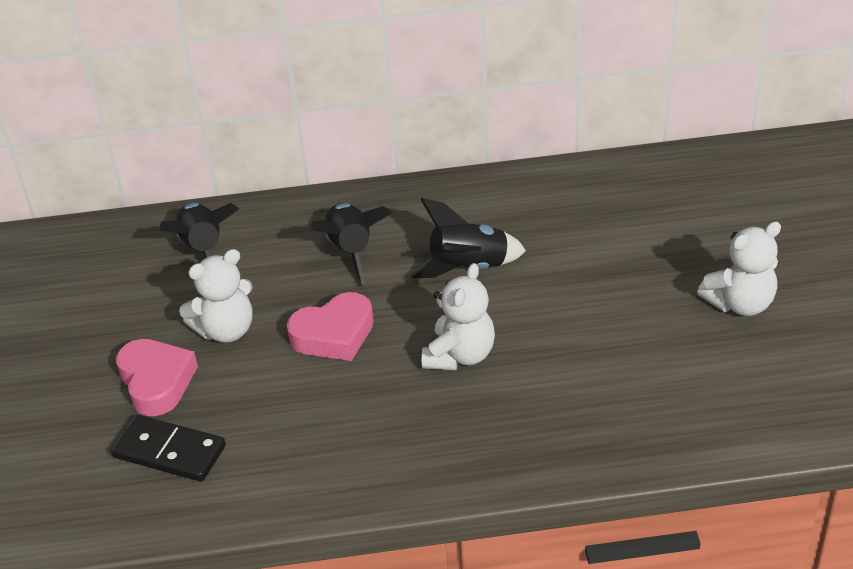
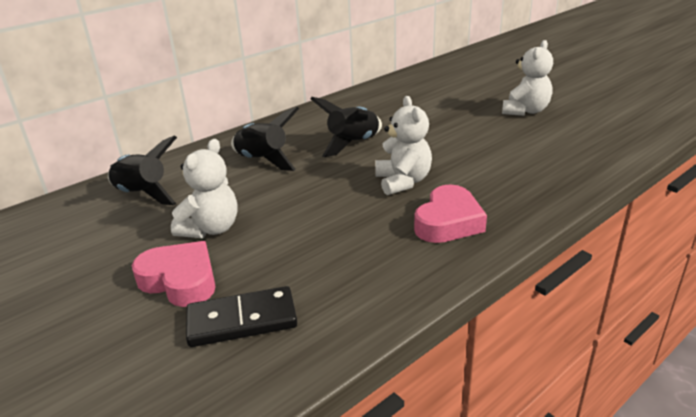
camera: 35 degrees left, 10 degrees down
pink heart [287,292,374,361] -> pink heart moved to [414,185,487,243]

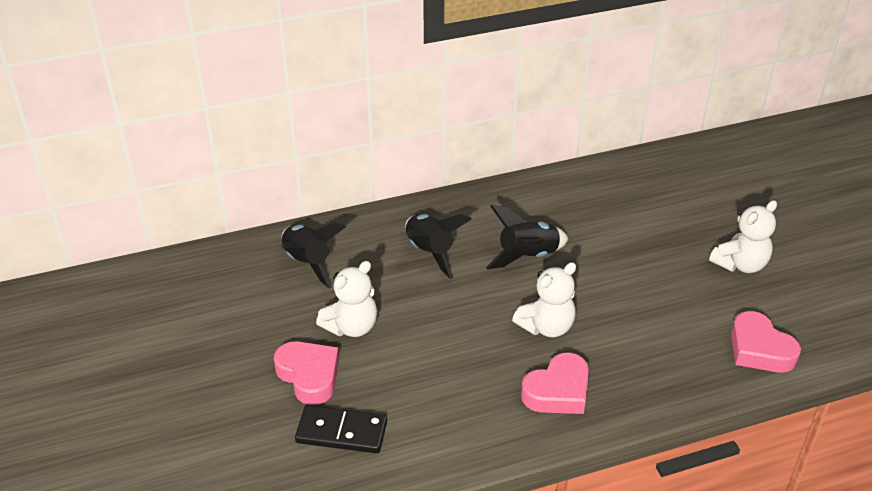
camera: 20 degrees right, 10 degrees up
white teddy bear [375,96,432,195] -> white teddy bear turned 45 degrees clockwise [512,262,576,338]
none -> pink heart [731,311,801,373]

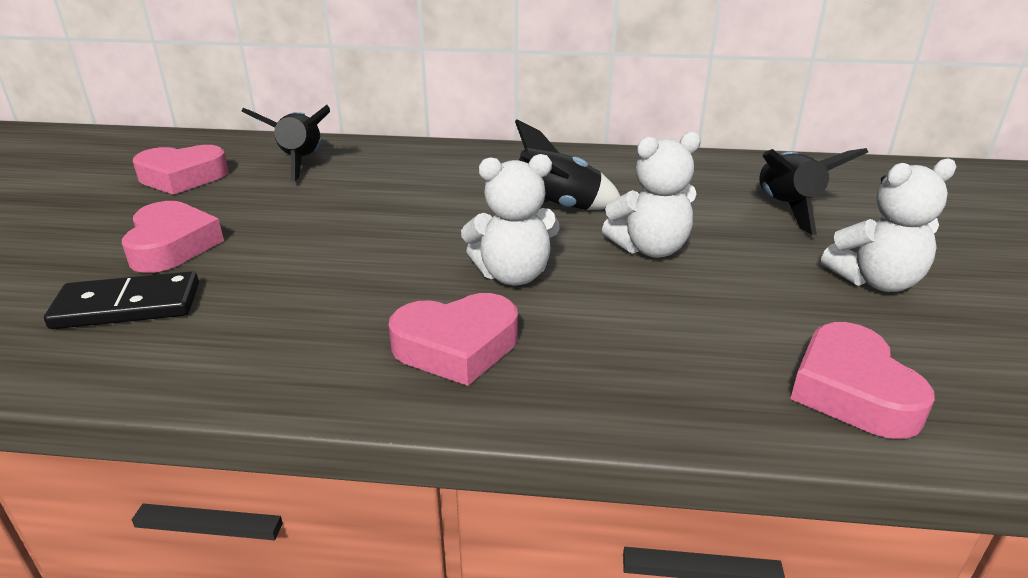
camera: 25 degrees right, 10 degrees down
black domino [295,405,387,453] -> black domino turned 45 degrees counterclockwise [44,271,199,329]
white teddy bear [316,261,377,337] -> white teddy bear moved to [602,132,701,258]
black rocket [405,214,472,279] -> black rocket moved to [759,148,868,235]
none -> pink heart [133,145,229,195]

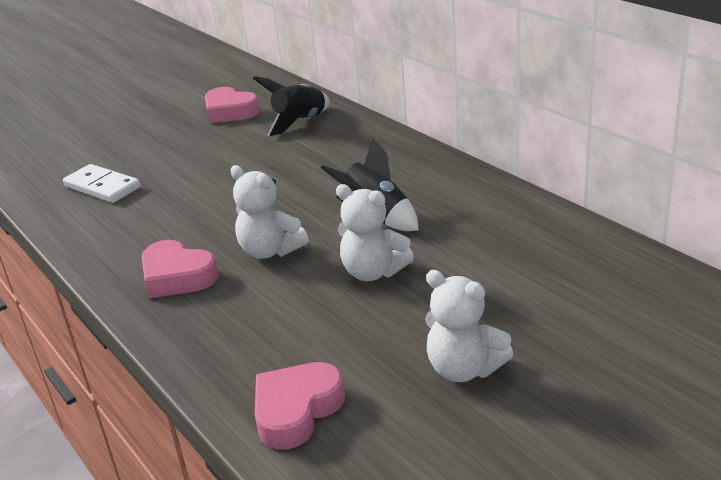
camera: 50 degrees right, 0 degrees up
black domino [44,271,199,329] -> white domino [63,164,141,203]
pink heart [122,201,224,273] -> none
black rocket [759,148,868,235] -> none

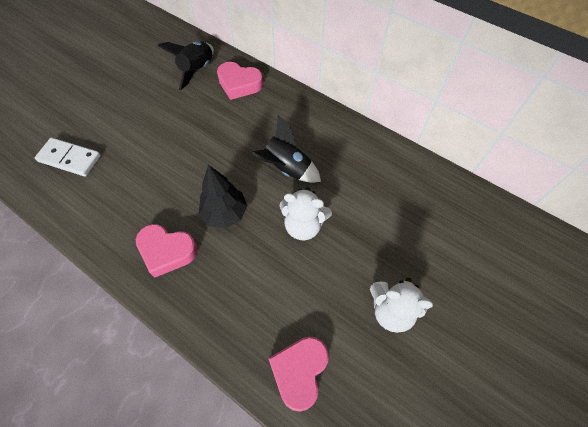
camera: 20 degrees left, 30 degrees up
pink heart [205,87,260,123] -> pink heart moved to [217,62,263,100]
white teddy bear [231,165,309,259] -> black tree [199,165,247,228]

